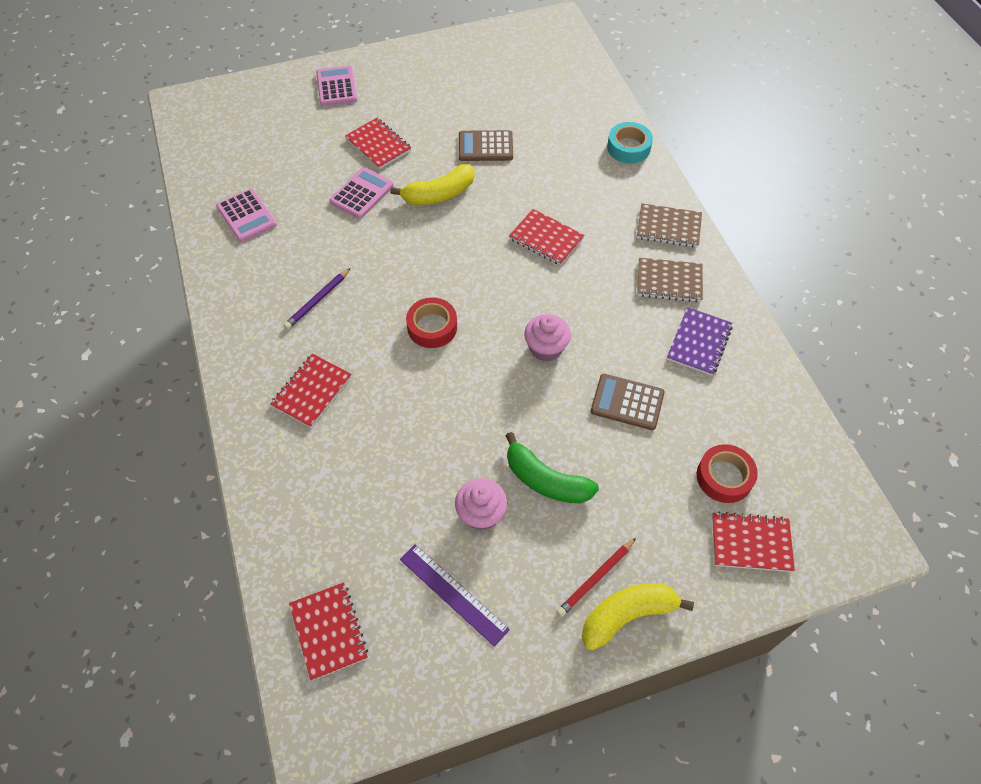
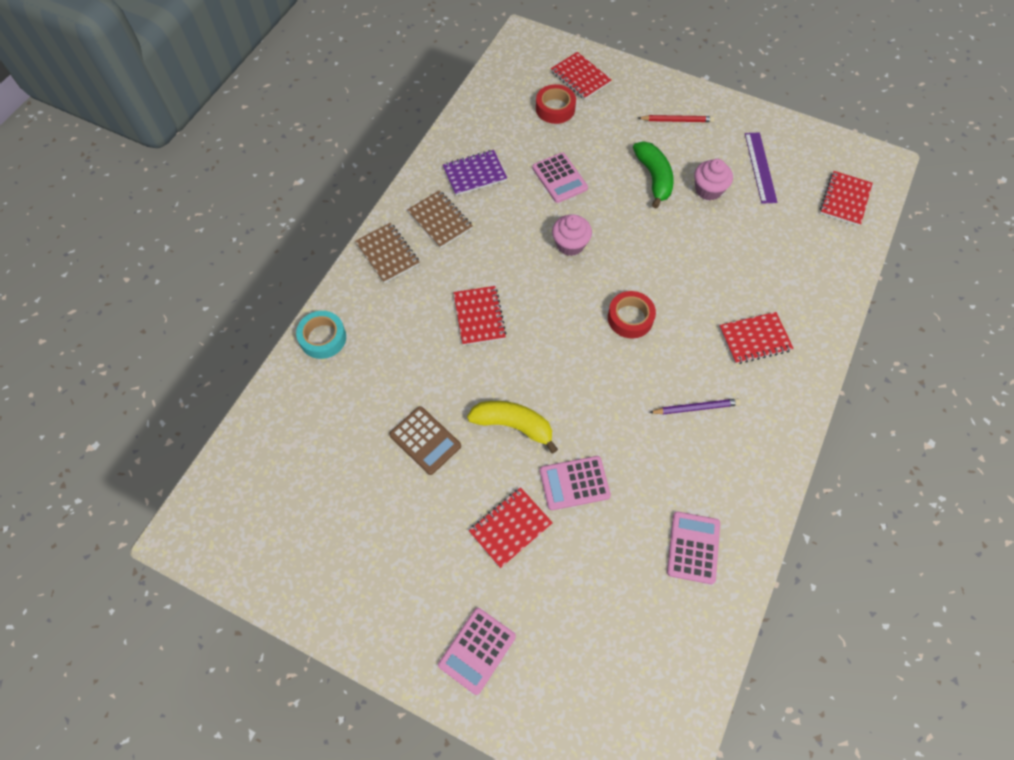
camera: 135 degrees left, 5 degrees up
red notebook [345,118,411,169] -> red notebook turned 45 degrees clockwise [469,487,553,568]
yellow banana [582,583,694,651] -> none
brown calculator [591,374,665,430] -> pink calculator [532,153,588,203]

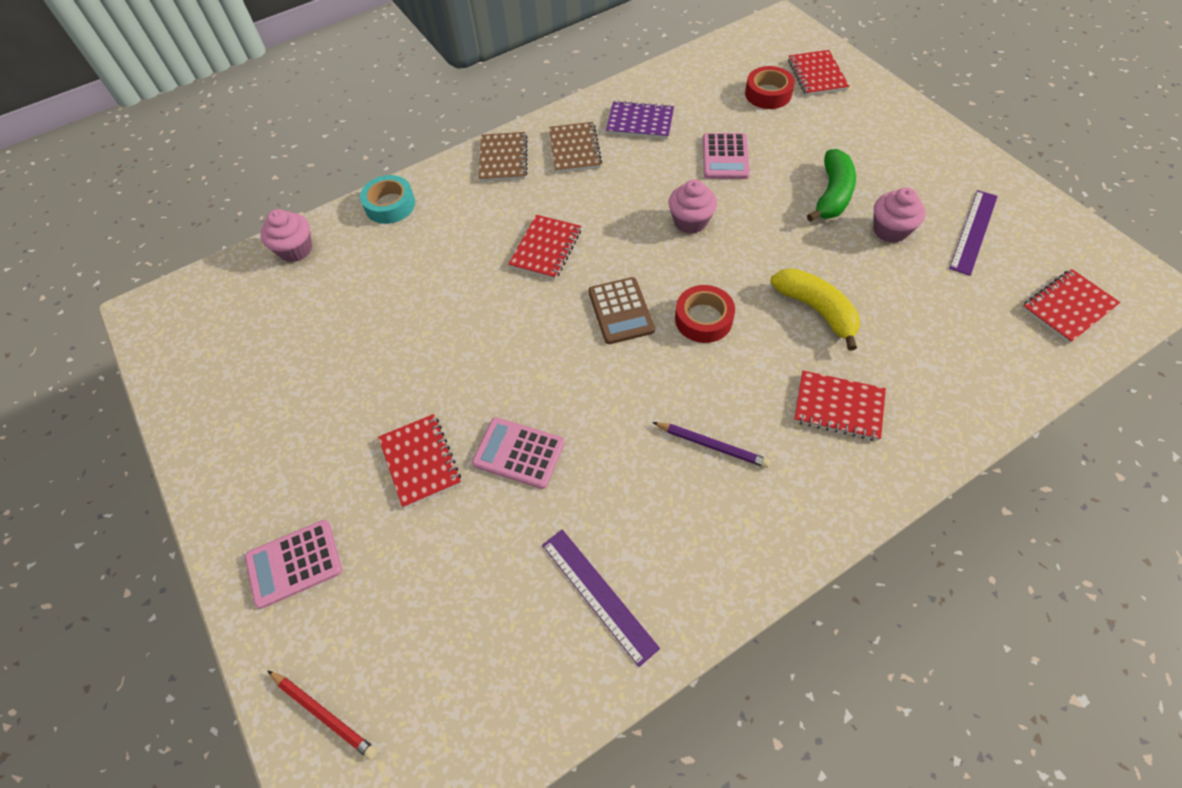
camera: 35 degrees right, 5 degrees down
brown calculator [389,406,461,475] -> brown calculator moved to [588,277,655,344]
yellow banana [467,401,558,453] -> yellow banana moved to [770,268,860,350]
red notebook [469,487,553,568] -> red notebook turned 75 degrees clockwise [378,414,461,508]
red pencil [638,115,715,122] -> red pencil moved to [268,671,377,760]
pink calculator [667,511,720,584] -> purple ruler [542,530,660,667]
none -> pink cupcake [260,209,312,262]

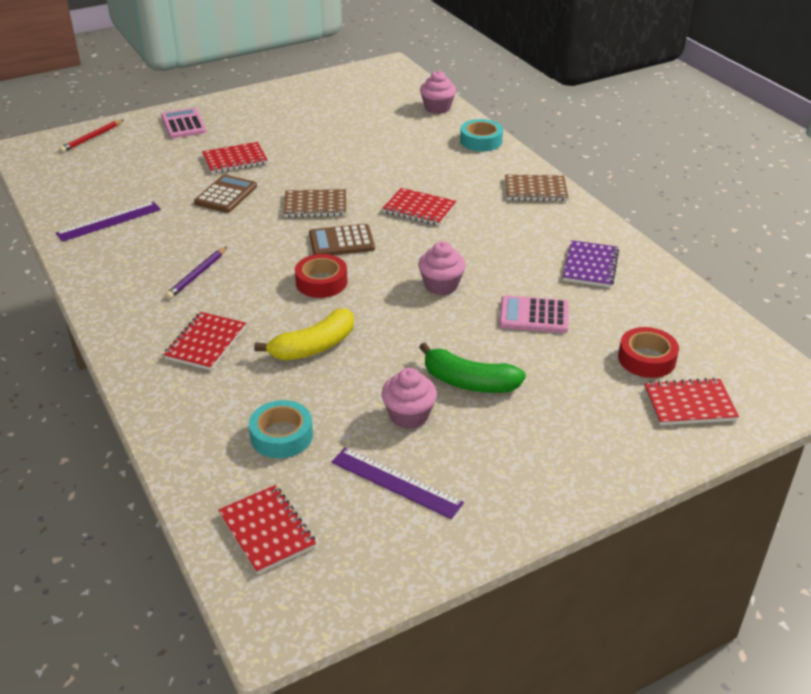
camera: 90 degrees right, 20 degrees down
pink calculator [472,417,565,489] -> brown calculator [194,175,257,213]
brown notebook [549,122,602,173] -> brown notebook moved to [284,189,346,218]
none -> turquoise tape [249,400,313,458]

